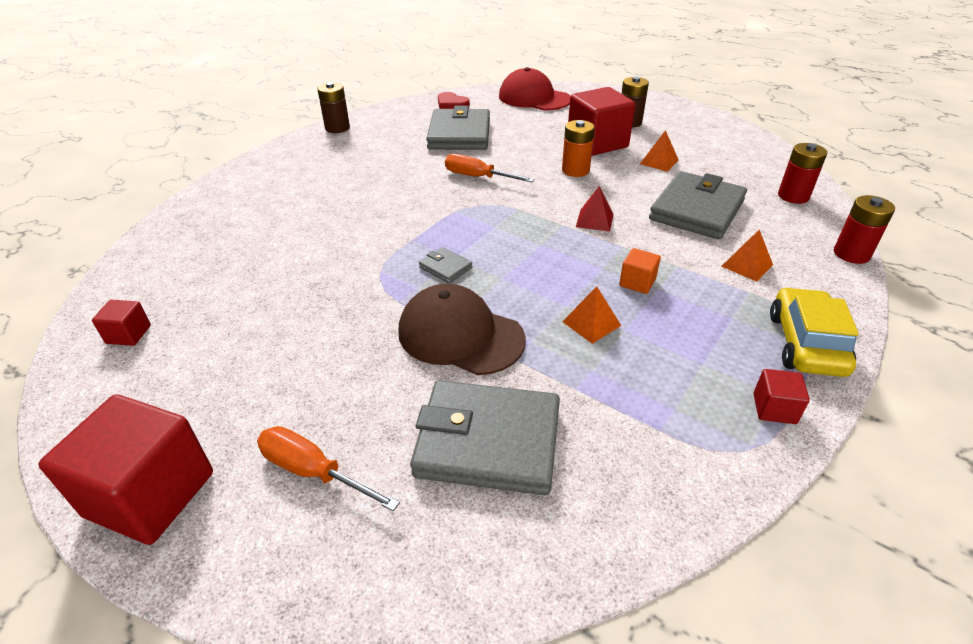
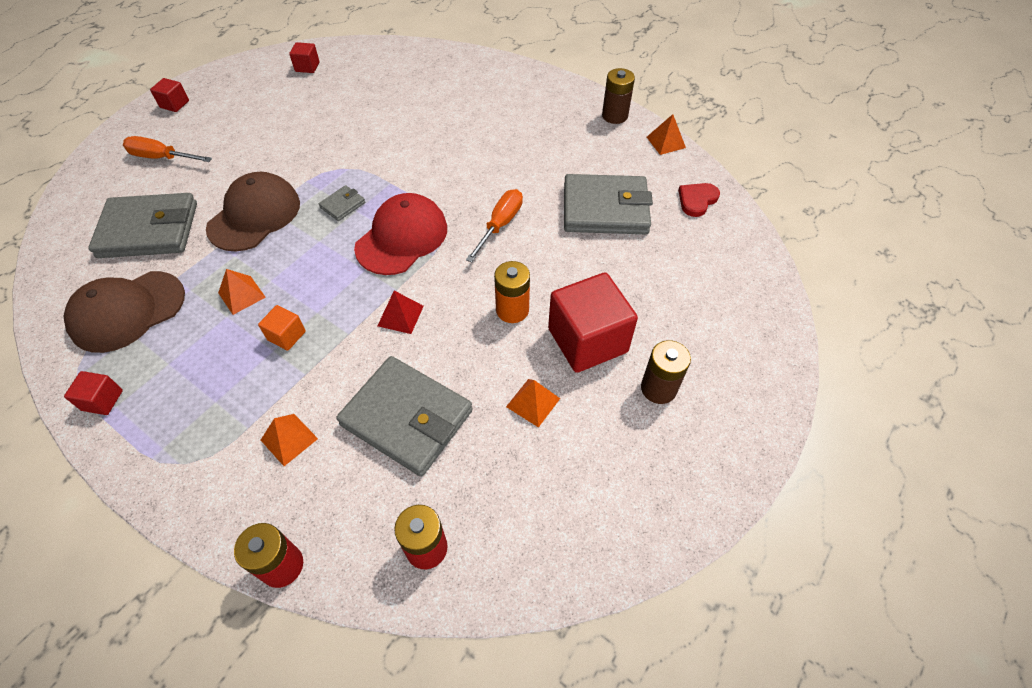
camera: 90 degrees right, 15 degrees up
red cube [39,394,213,545] -> red cube [150,78,189,112], size x0.46
orange screwdriver [257,426,400,511] -> orange screwdriver turned 105 degrees counterclockwise [123,136,212,162]
grey wallet [410,380,560,495] -> grey wallet turned 75 degrees clockwise [88,193,197,258]
red cap [499,67,570,111] -> red cap moved to [354,193,447,275]
yellow car [770,287,859,377] -> none
none -> brown cap [63,271,185,353]
none -> orange pyramid [647,114,686,155]

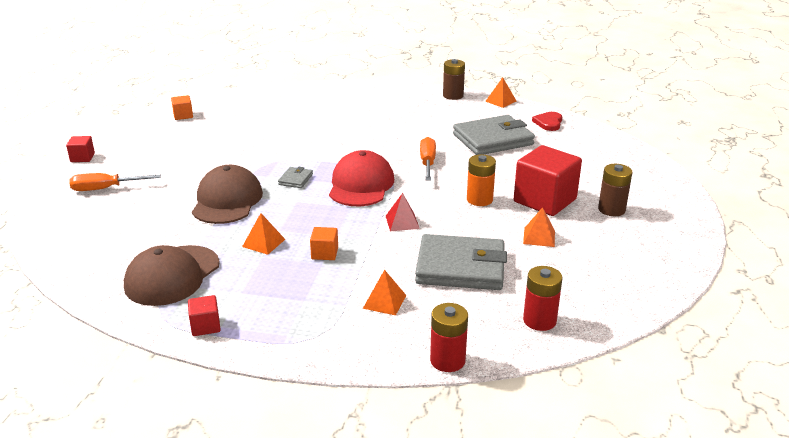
camera: 25 degrees left, 25 degrees down
grey wallet [88,193,197,258] -> none
red cube [289,42,319,73] -> orange cube [171,95,193,120]

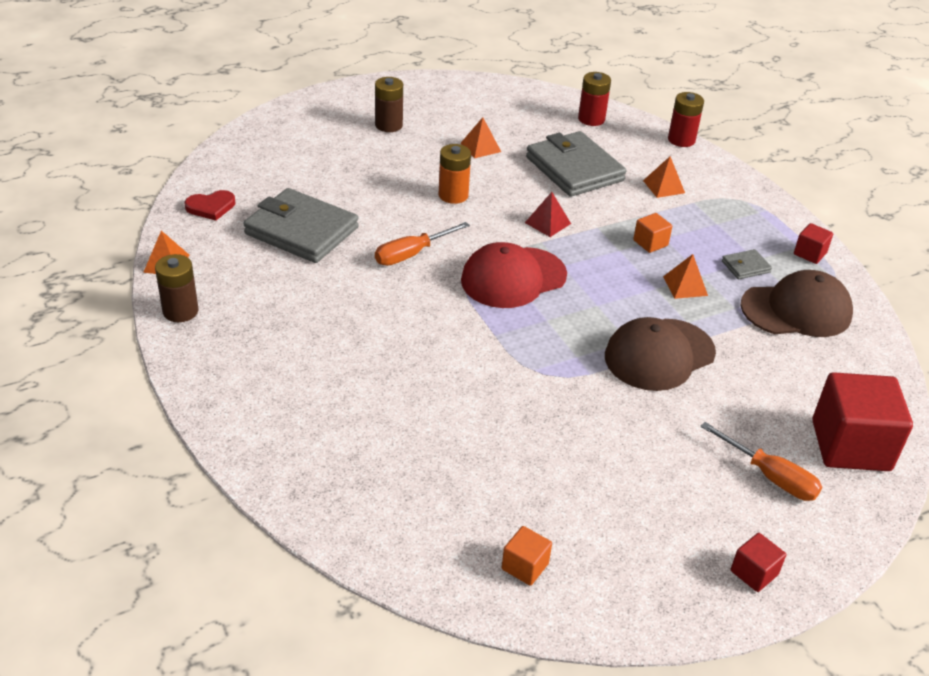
camera: 130 degrees left, 10 degrees up
grey wallet [278,167,313,188] -> grey wallet moved to [722,249,772,279]
red cube [514,145,582,216] -> red cube moved to [812,372,913,471]

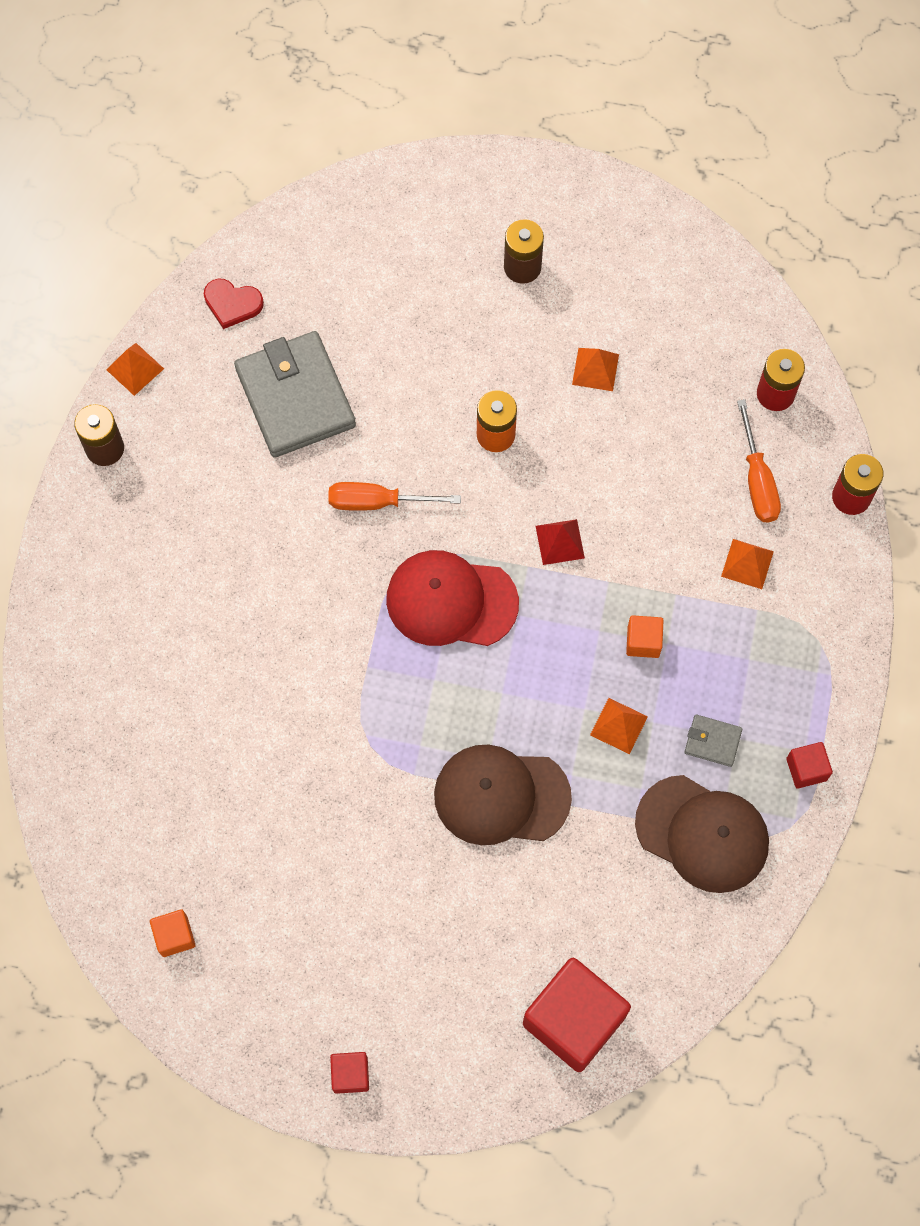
camera: 40 degrees right, 30 degrees up
grey wallet [526,131,626,197] -> none
orange screwdriver [700,422,822,501] -> orange screwdriver moved to [737,399,781,523]

